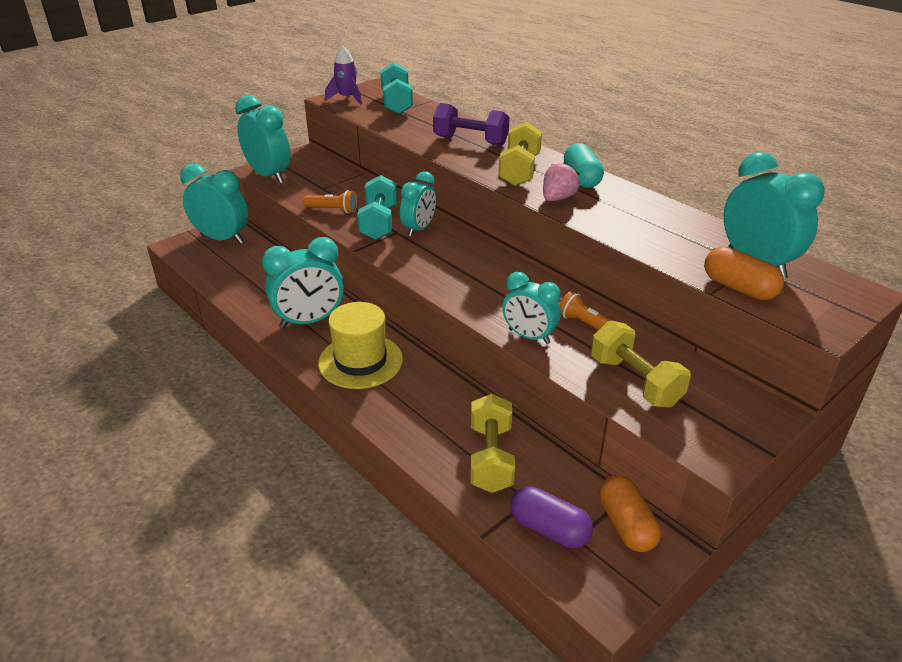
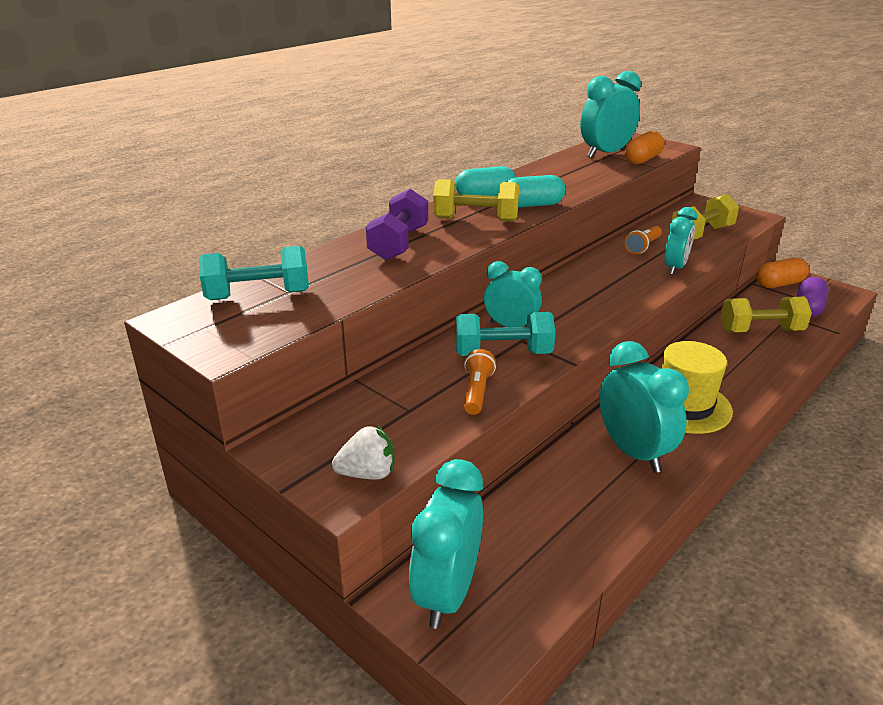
camera: 95 degrees left, 5 degrees down
turquoise clock [235,95,291,184] -> white strawberry [332,425,394,480]
purple rocket [325,46,362,105] -> none
pink strawberry [543,162,580,201] -> turquoise capsule [507,175,566,208]

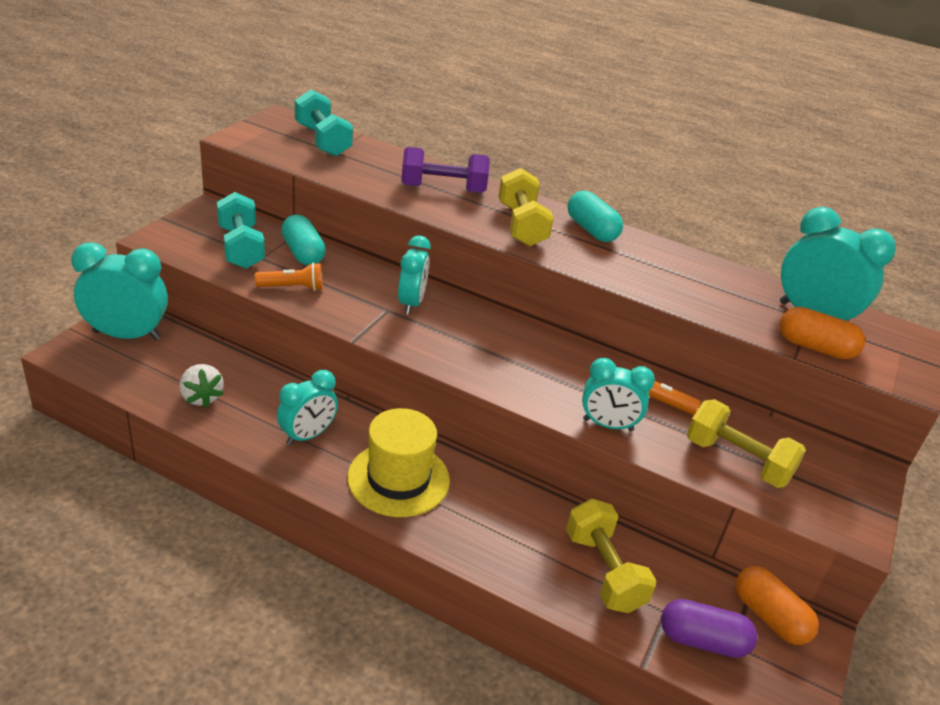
camera: 70 degrees right, 5 degrees up
white strawberry [332,425,394,480] -> white strawberry moved to [179,364,224,408]
turquoise dumbbell [455,312,556,356] -> turquoise dumbbell moved to [217,192,265,269]
turquoise capsule [507,175,566,208] -> turquoise capsule moved to [281,215,326,266]
turquoise clock [599,341,689,473] -> turquoise clock [277,370,338,445], size x0.66

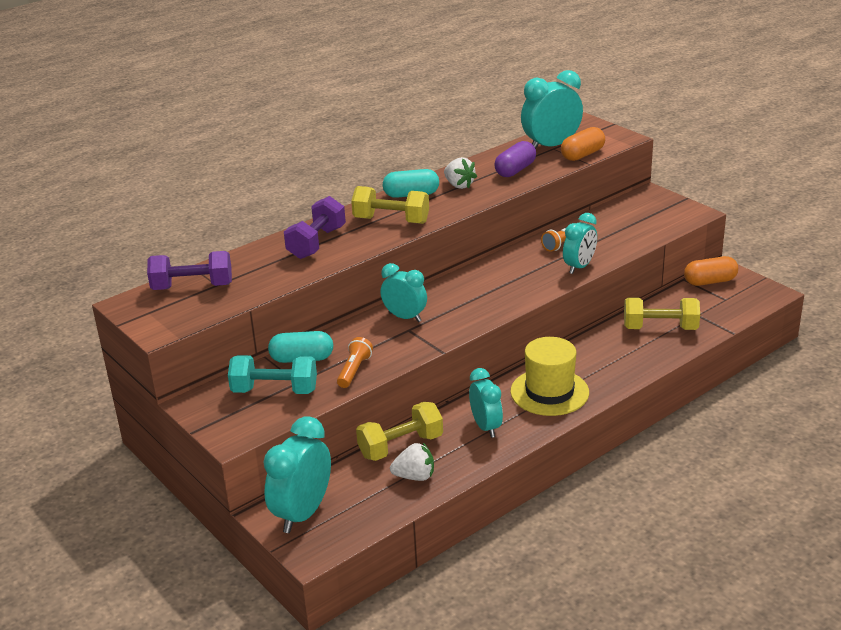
camera: 60 degrees left, 5 degrees down
turquoise dumbbell [295,90,353,157] -> purple dumbbell [147,251,232,290]
purple capsule [661,599,758,658] -> purple capsule moved to [494,141,536,177]
yellow dumbbell [687,399,806,488] -> yellow dumbbell moved to [356,402,443,461]
none -> white strawberry [444,157,477,189]

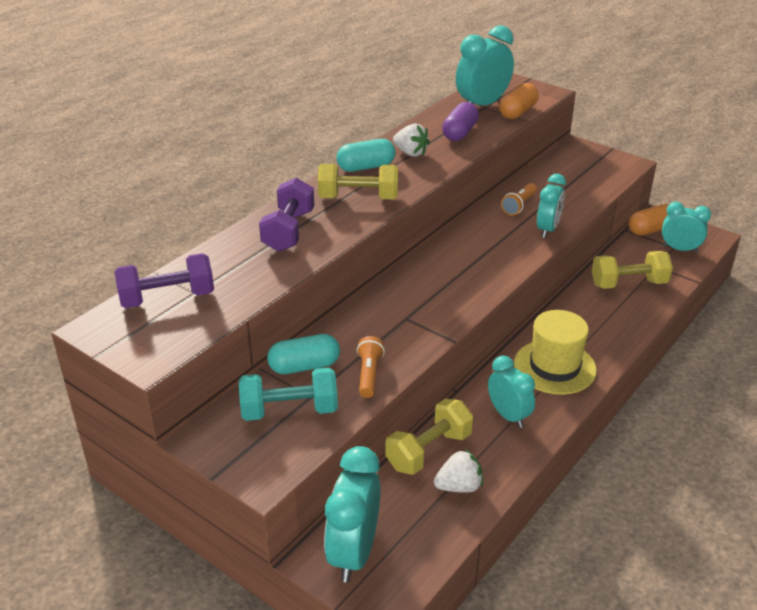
camera: 15 degrees left, 5 degrees up
turquoise clock [381,263,427,322] -> turquoise clock moved to [662,202,711,253]

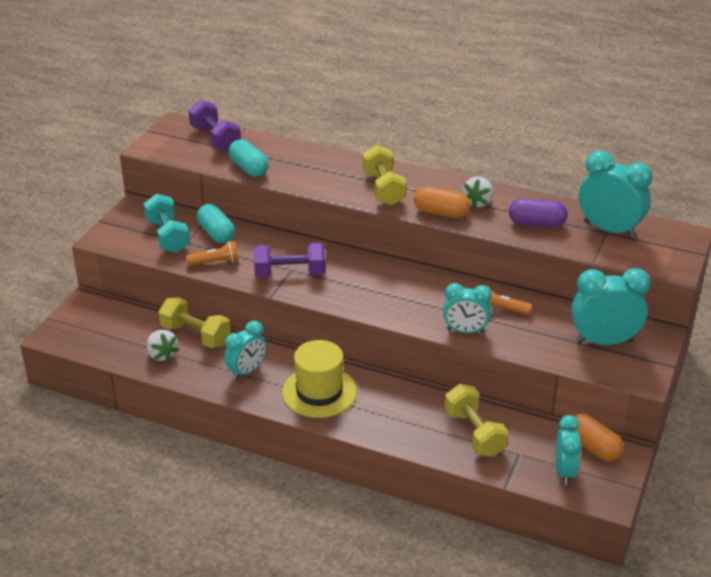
camera: 75 degrees right, 0 degrees up
purple dumbbell [259,178,314,252] -> purple dumbbell moved to [254,243,326,277]
turquoise clock [324,446,381,582] -> turquoise clock moved to [571,268,651,345]
turquoise capsule [336,139,395,172] -> turquoise capsule moved to [229,139,269,177]
orange capsule [499,83,539,119] -> orange capsule moved to [414,186,470,218]

